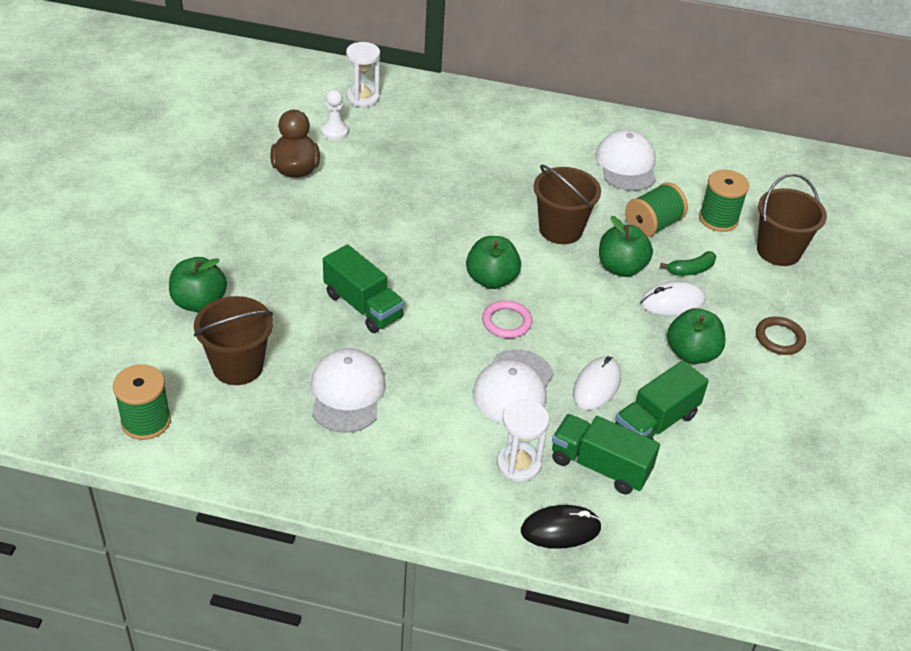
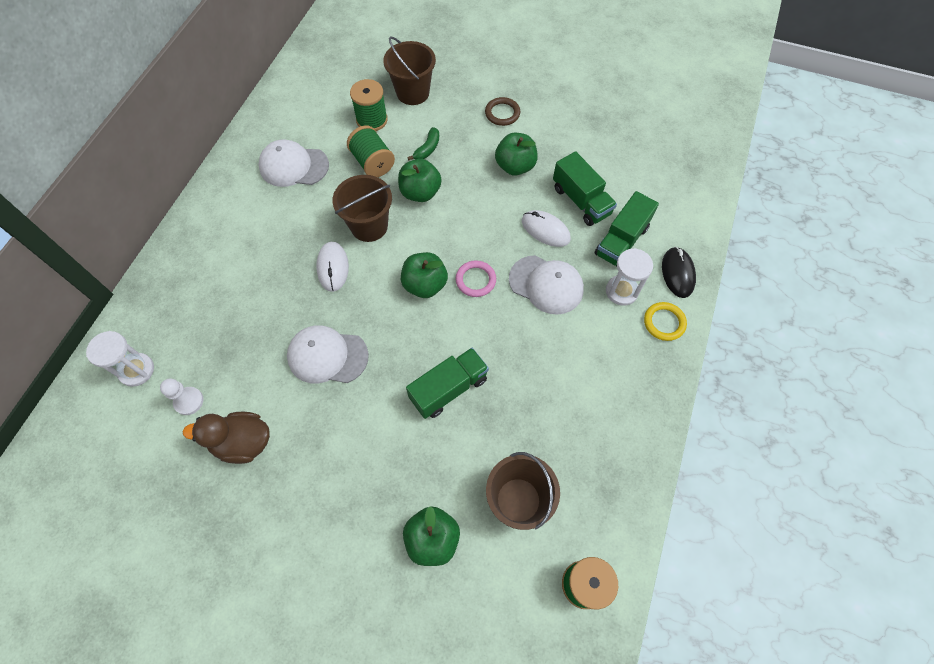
camera: 80 degrees left, 20 degrees up
white cap [311,348,386,433] -> white cap moved to [287,325,369,383]
white mouse [640,281,706,316] -> white mouse moved to [316,242,349,292]
green banana [660,251,716,276] -> green banana turned 45 degrees clockwise [407,127,439,160]
none -> yellow ring [644,302,687,341]

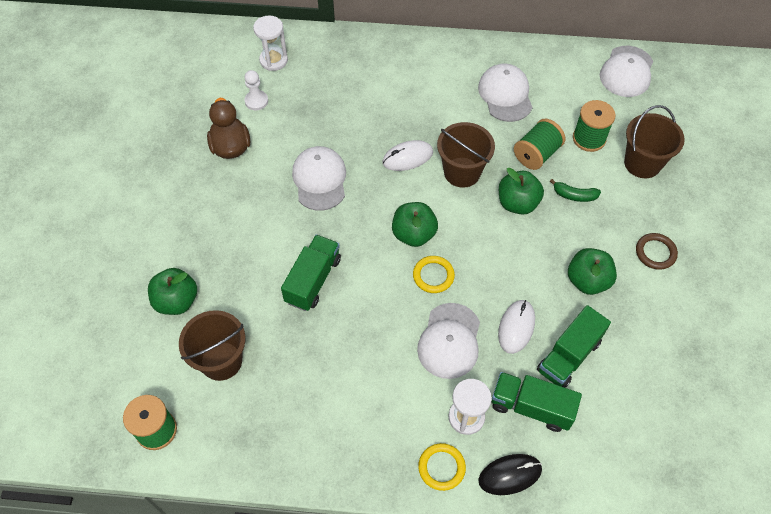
camera: 75 degrees right, 5 degrees down
green truck [406,348,489,419] -> green truck turned 105 degrees counterclockwise [281,235,341,311]
pink ring [456,260,496,297] -> yellow ring [413,256,455,293]
none -> white cap [600,46,653,97]

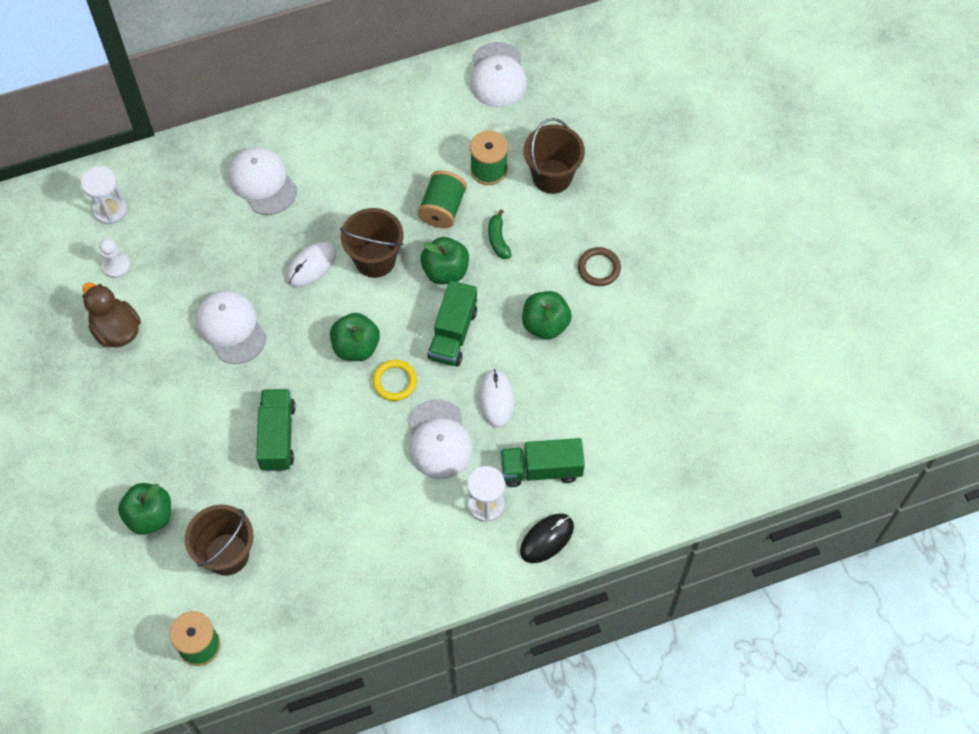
camera: 25 degrees left, 5 degrees up
yellow ring [418,443,466,491] -> none
white cap [478,63,533,122] -> white cap moved to [228,147,297,215]
green truck [537,305,611,388] -> green truck moved to [427,280,477,366]
green banana [550,179,601,202] -> green banana turned 90 degrees clockwise [488,209,512,259]

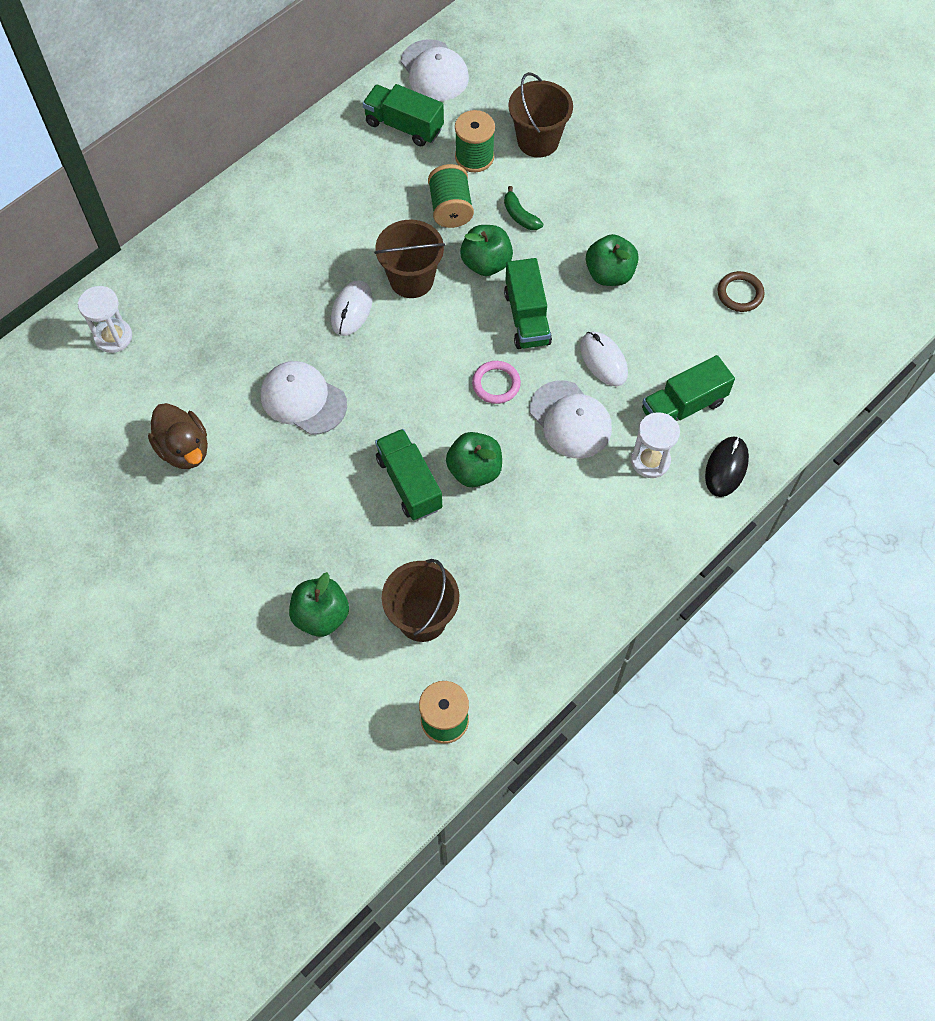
camera: 25 degrees left, 0 degrees up
brown duck [82,282,141,348] -> brown duck turned 150 degrees counterclockwise [148,403,208,469]
white pawn [100,238,130,278] -> none
white cap [228,147,297,215] -> none
green apple [330,313,380,361] -> green apple moved to [446,432,502,487]
yellow ring [373,360,417,401] -> pink ring [472,361,521,404]
brown ring [578,247,621,286] -> brown ring moved to [717,271,764,312]
none -> green truck [363,84,444,146]

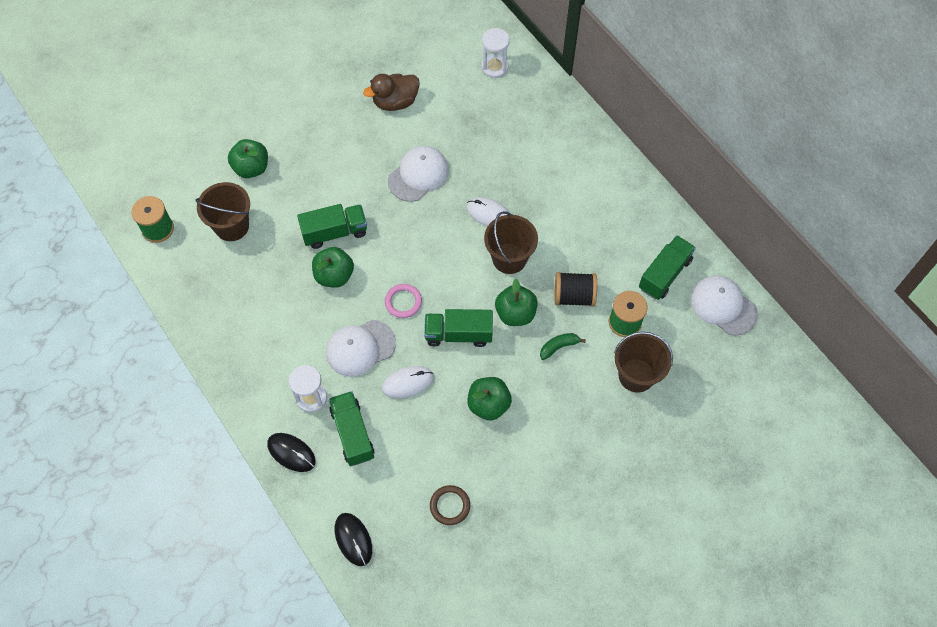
camera: 100 degrees right, 0 degrees up
white cap [401,39,469,101] -> white cap turned 60 degrees clockwise [691,275,758,336]
green spool [428,164,474,228] -> black spool [555,272,597,307]
none -> black mouse [335,513,372,566]

